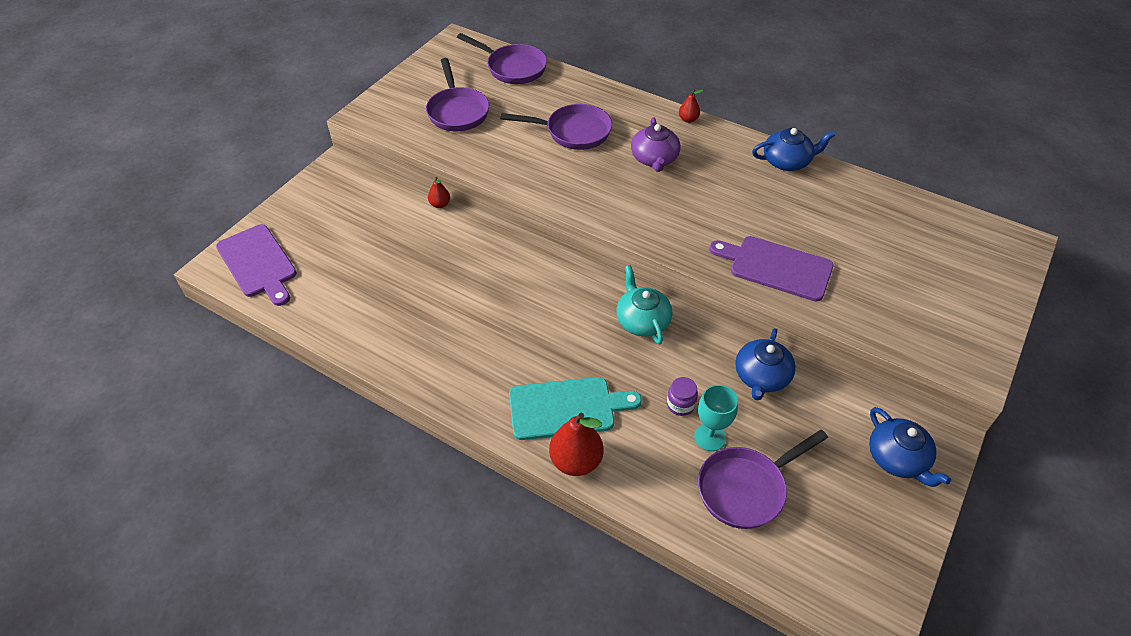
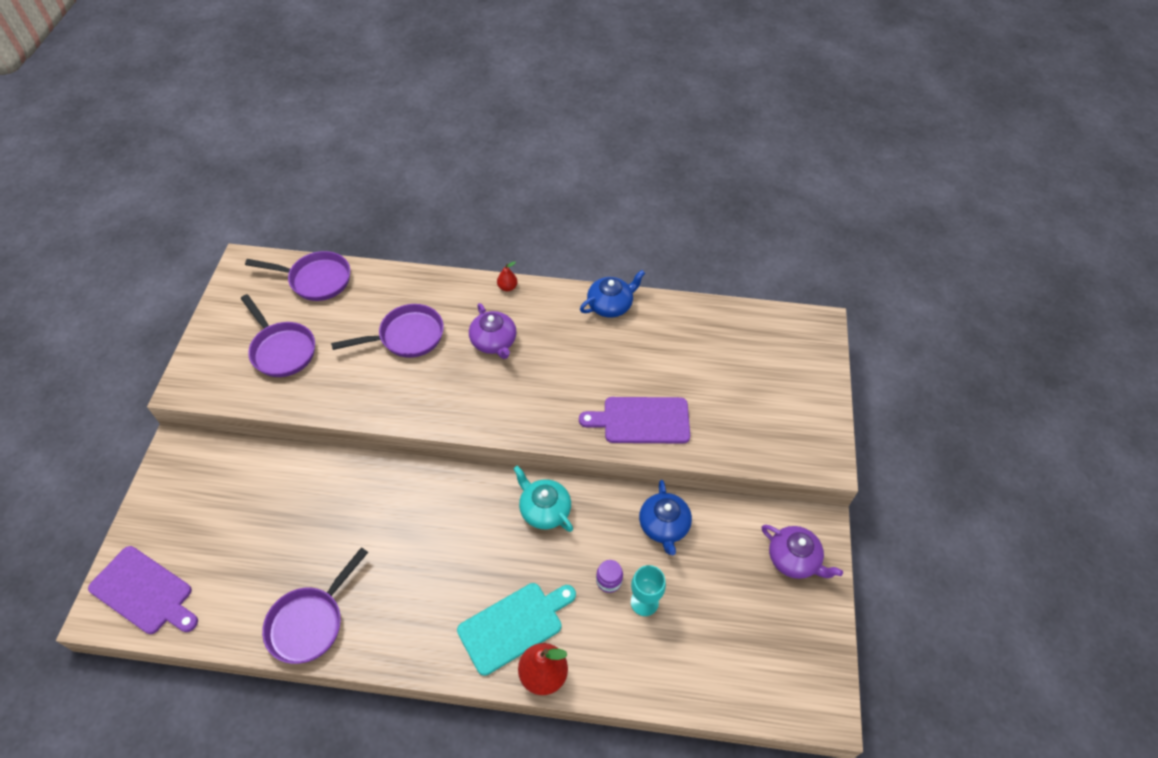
camera: 25 degrees left, 5 degrees up
red pear [428,177,450,208] -> none
purple pan [698,430,828,529] -> purple pan moved to [262,547,368,664]
blue teapot [869,407,951,487] -> purple teapot [762,525,843,579]

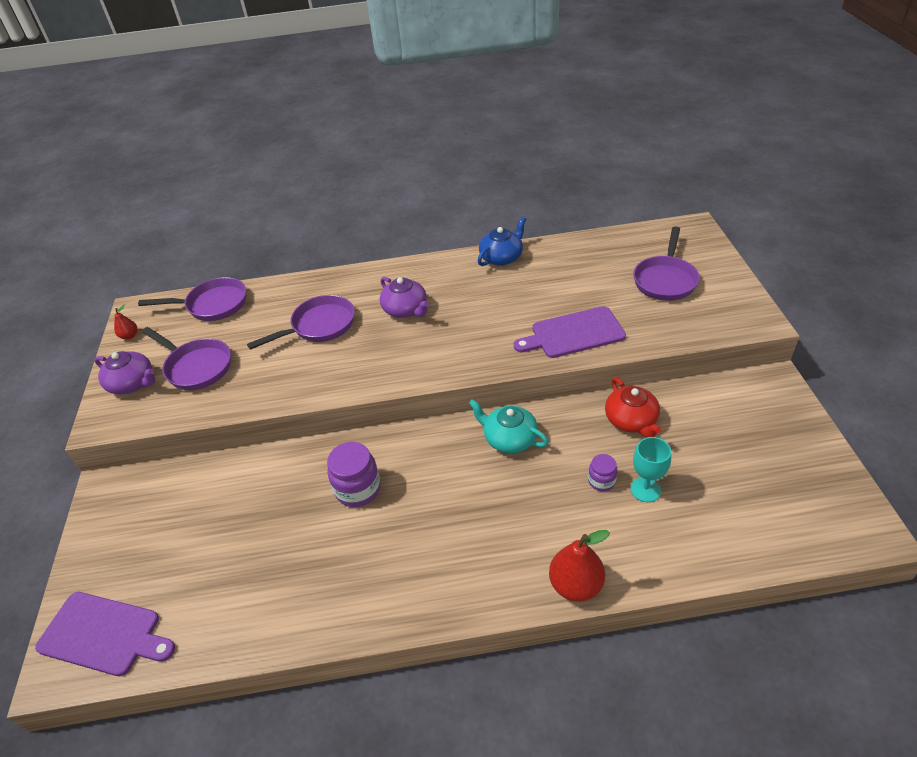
camera: 10 degrees left, 10 degrees down
purple pan [262,547,368,664] -> purple pan moved to [633,226,700,301]
turquoise cutting board [457,583,576,676] -> none
red pear [497,261,518,291] -> red pear moved to [114,305,137,340]
blue teapot [639,480,692,555] -> red teapot [605,377,661,438]
purple teapot [762,525,843,579] -> purple teapot moved to [94,351,155,395]
none -> purple jar [327,442,381,507]

